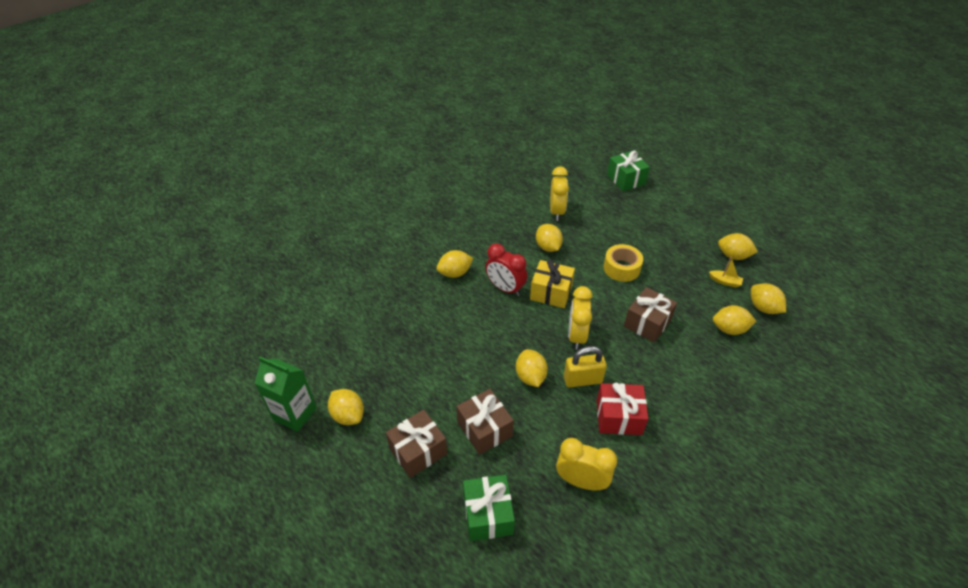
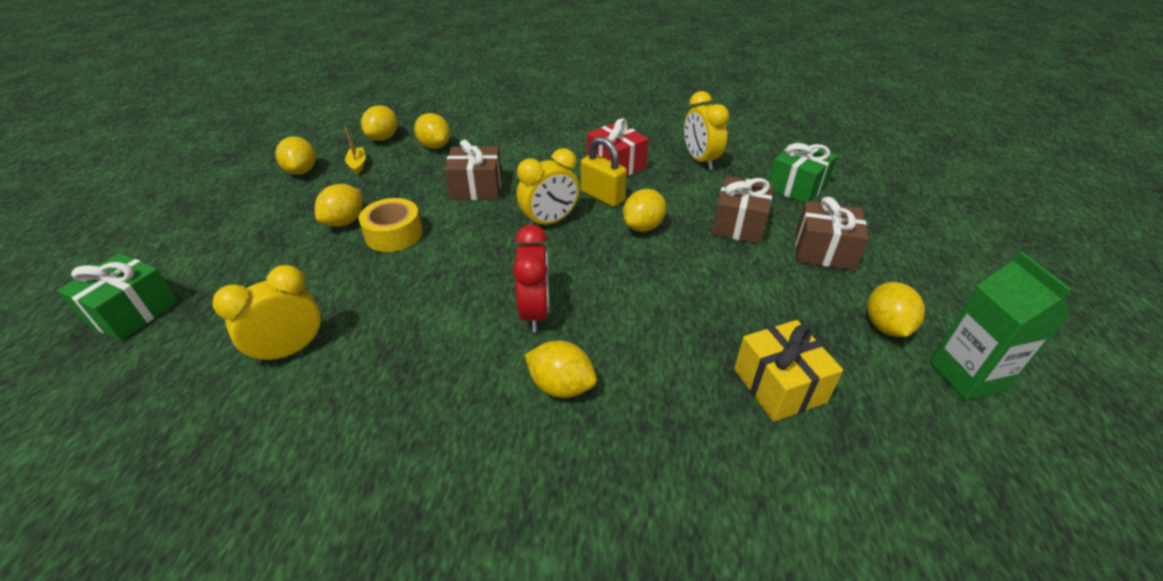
camera: 130 degrees left, 5 degrees down
yellow gift [530,260,575,308] -> yellow gift moved to [734,320,843,422]
yellow lemon [536,224,563,252] -> yellow lemon moved to [315,184,363,227]

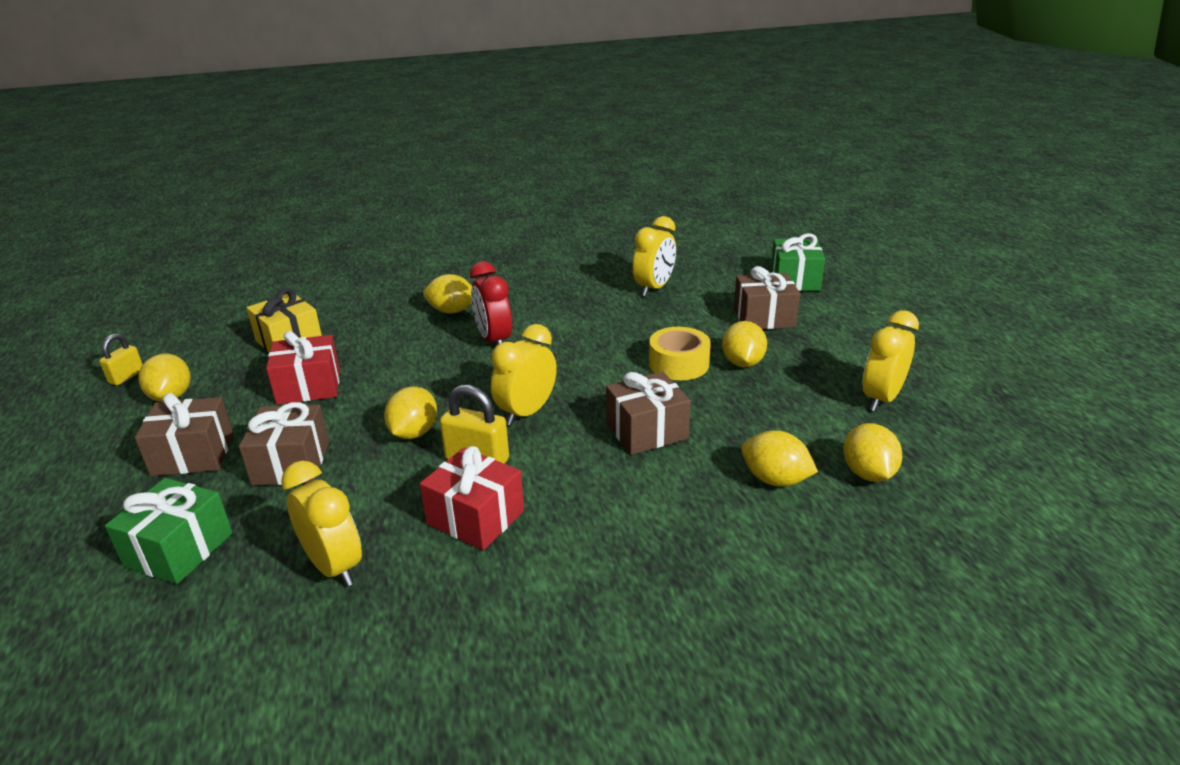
camera: 160 degrees right, 10 degrees down
yellow lemon [275,136,316,175] -> yellow clock [862,310,919,412]
yellow boat [345,127,366,175] -> none
green carton [929,251,1072,401] -> yellow padlock [99,334,143,386]
none -> red gift [266,331,340,405]
none -> brown gift [734,266,800,329]

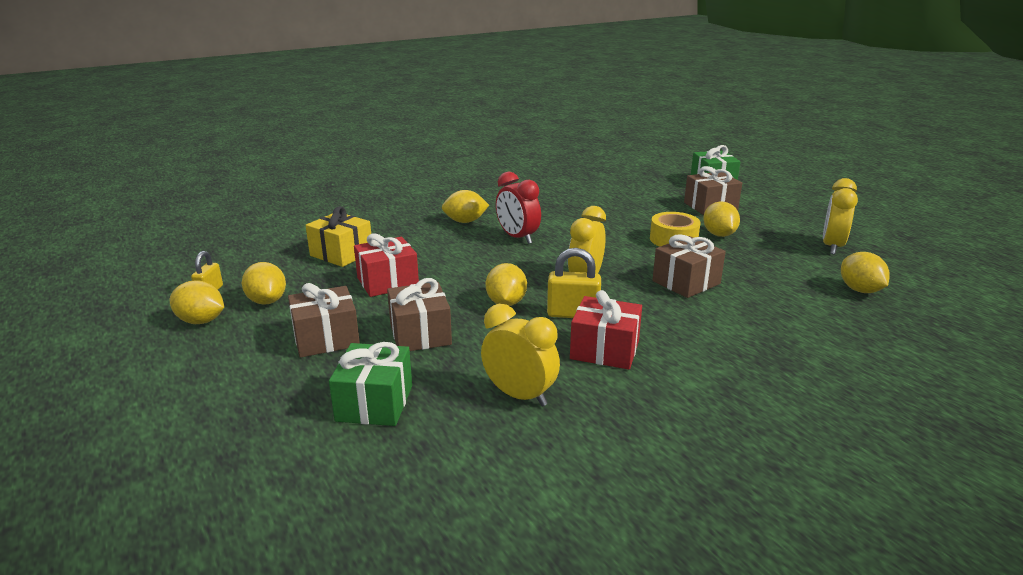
camera: 15 degrees left, 5 degrees down
yellow clock [633,216,676,296] -> none
yellow lemon [741,430,818,486] -> yellow lemon moved to [170,281,224,324]

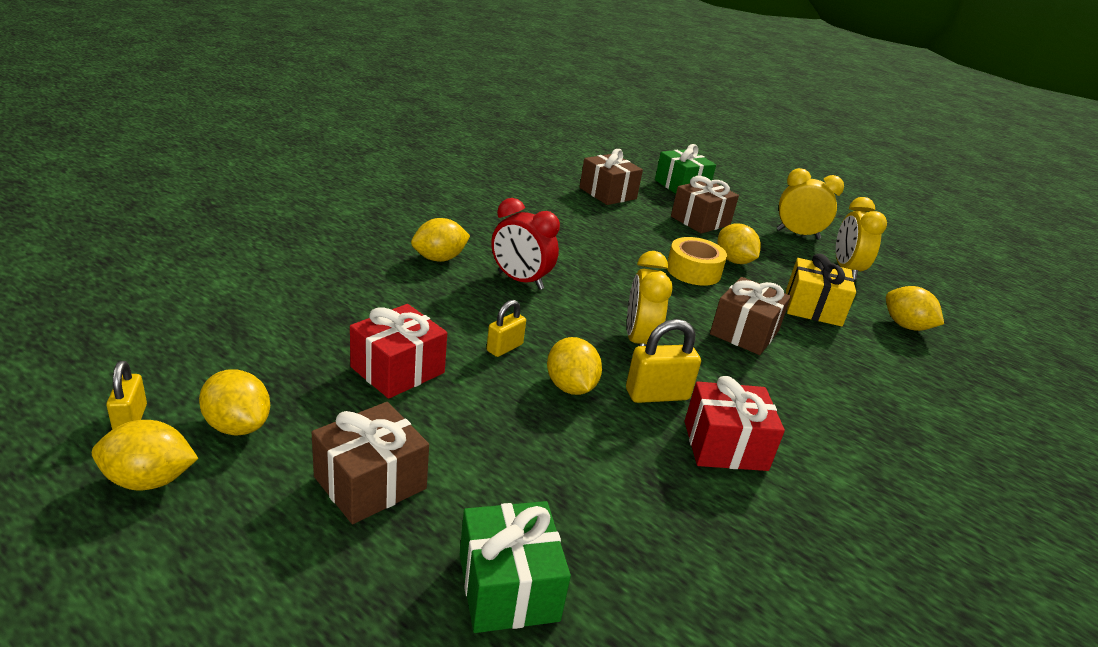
camera: 25 degrees left, 5 degrees up
yellow gift [306,206,371,267] -> yellow gift moved to [786,253,856,327]
brown gift [387,278,452,351] -> brown gift moved to [580,149,643,205]
yellow clock [481,304,560,406] -> yellow clock moved to [777,168,844,239]
none -> yellow padlock [487,300,526,357]

